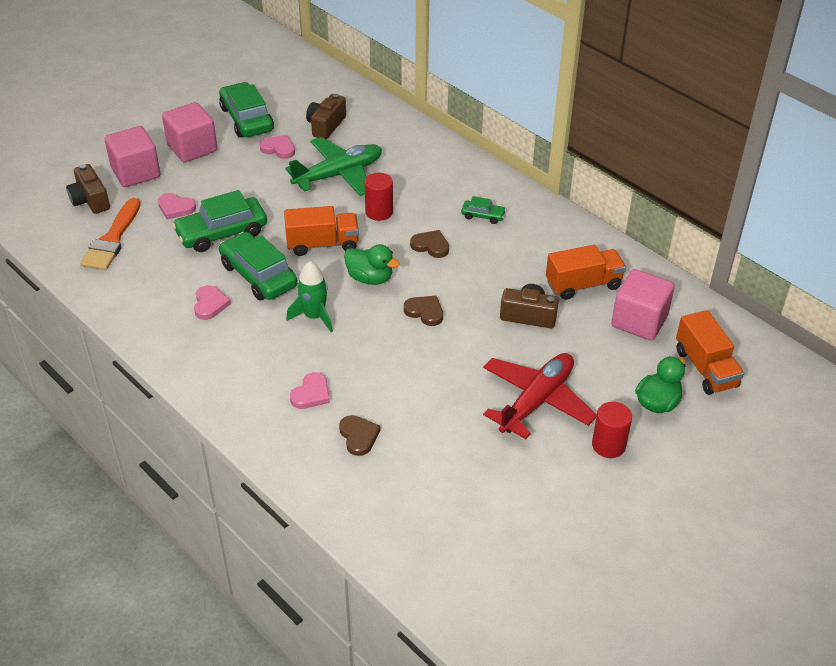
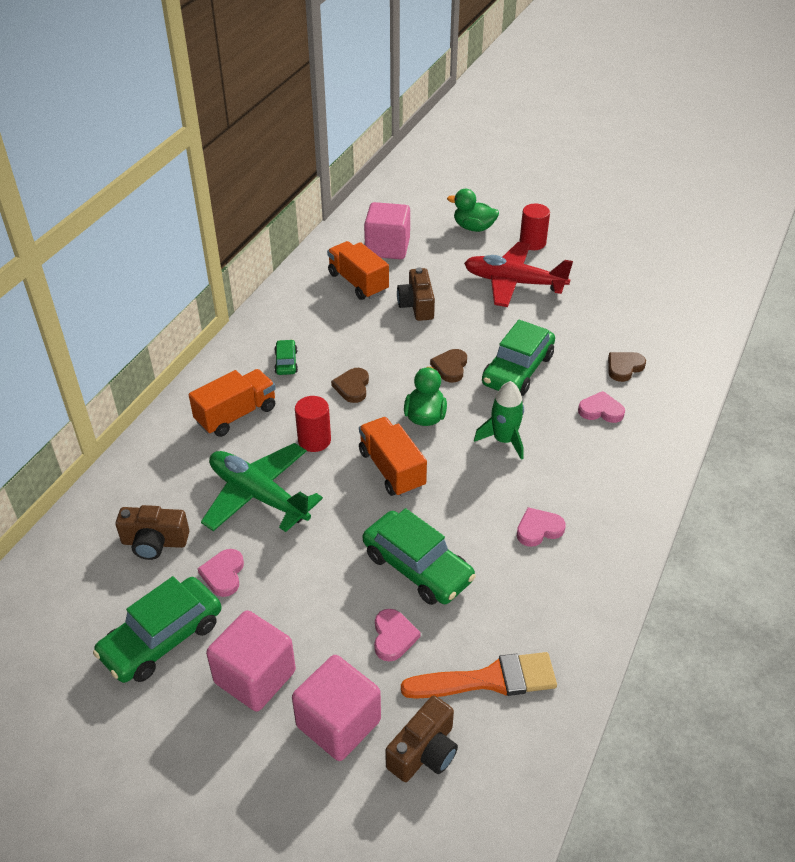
camera: 110 degrees left, 0 degrees up
green car [219,232,298,300] -> green car moved to [482,320,555,396]
orange truck [676,310,744,395] -> orange truck moved to [189,369,276,437]

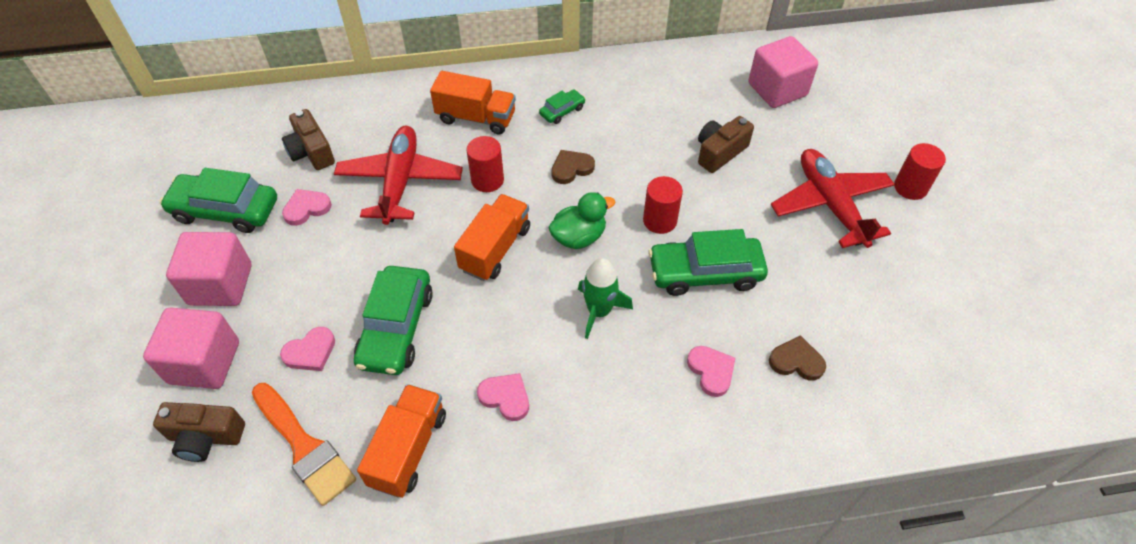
camera: 55 degrees right, 10 degrees up
green plane [201,443,323,532] -> red plane [334,126,463,225]
orange truck [327,241,389,300] -> orange truck moved to [357,384,446,498]
brown heart [430,349,467,383] -> red cylinder [643,176,683,234]
green duck [447,189,499,232] -> none

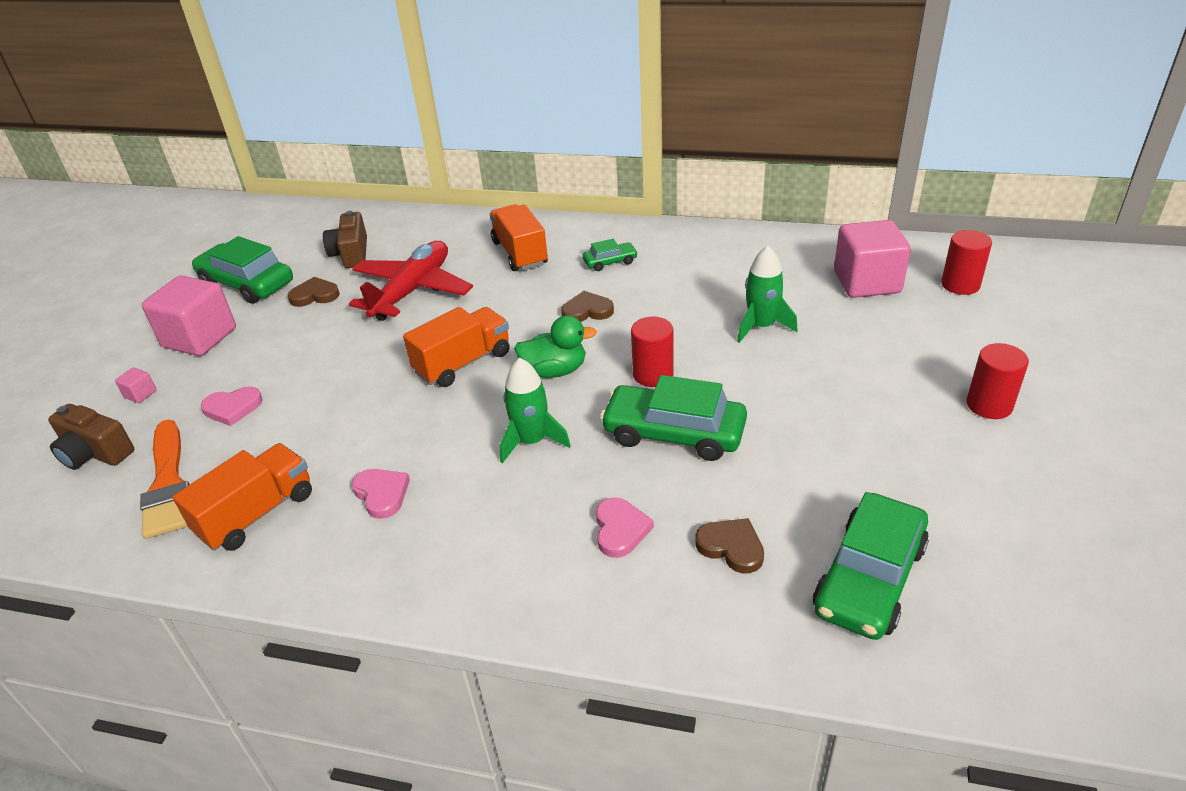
camera: 25 degrees right, 15 degrees down
pink cube [143,307,239,389] -> pink cube [115,367,157,403], size x0.40
pink heart [282,189,332,226] -> brown heart [288,277,340,307]
green car [354,266,433,375] -> green car moved to [813,492,929,640]
orange truck [430,71,516,134] -> orange truck turned 150 degrees counterclockwise [490,204,548,271]
red cylinder [466,136,504,192] -> red cylinder moved to [941,230,992,295]
brown camera [698,116,754,173] -> green rocket [737,246,798,343]
red plane [771,149,895,248] -> none

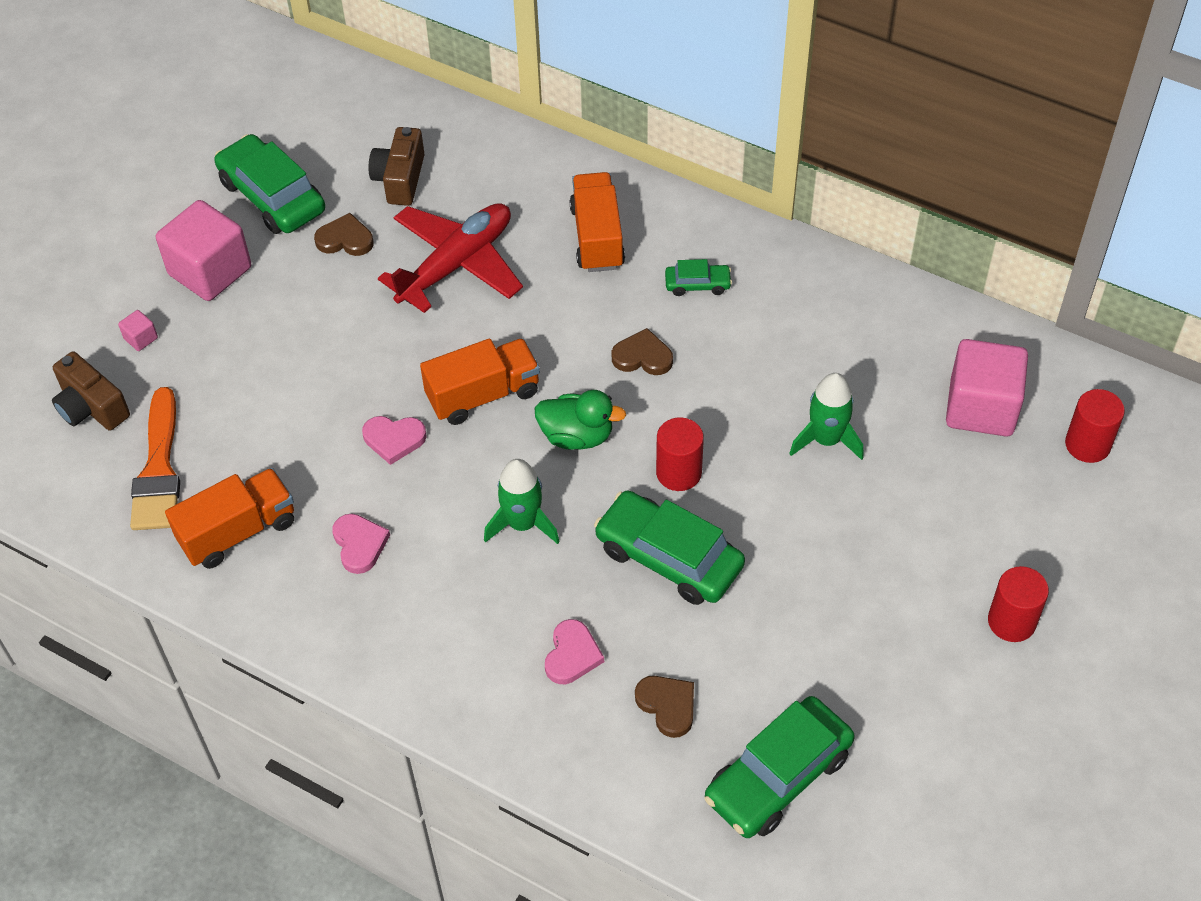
camera: 15 degrees right, 15 degrees up
pink heart [201,386,263,426] -> pink heart moved to [362,416,426,465]

